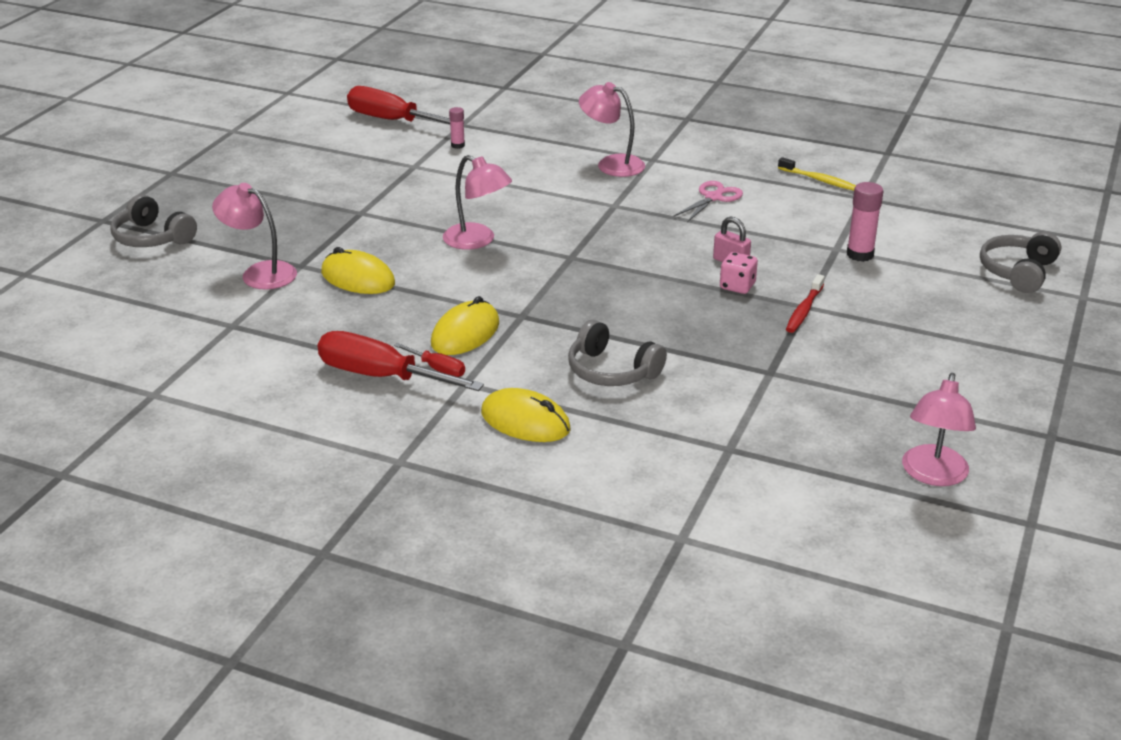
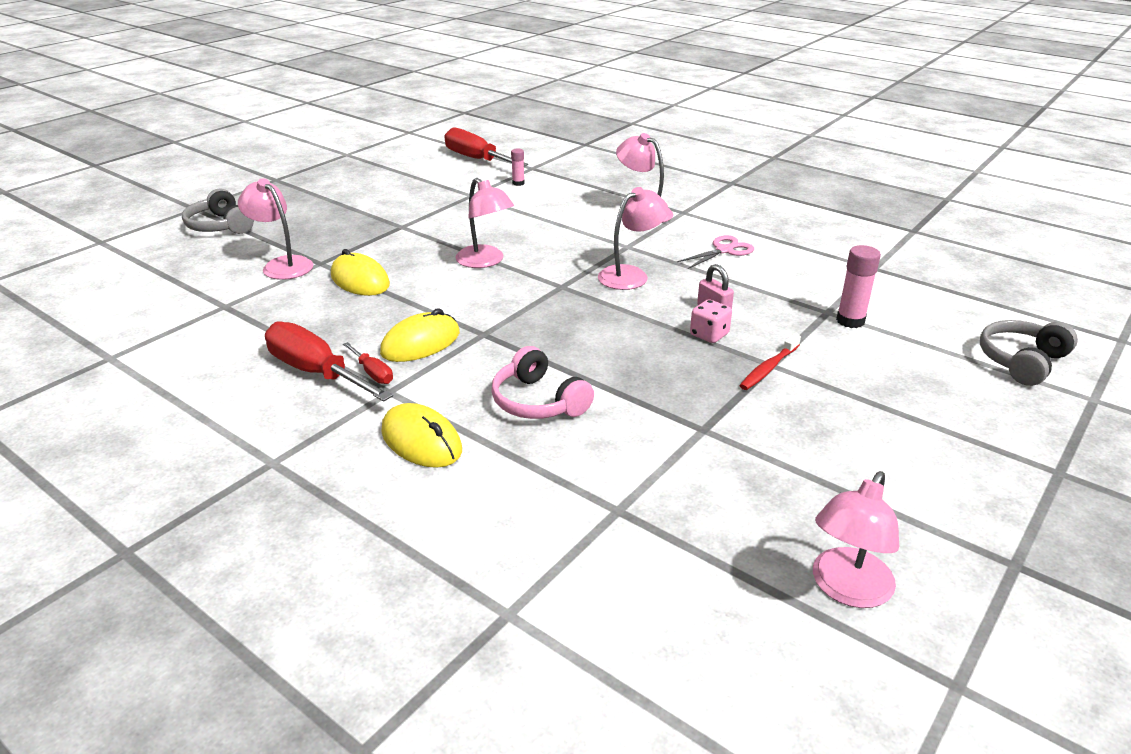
camera: 15 degrees right, 0 degrees up
grey headphones [568,320,667,386] -> pink headphones [491,346,594,419]
yellow toothbrush [778,157,856,191] -> none
none -> pink lamp [598,187,669,290]

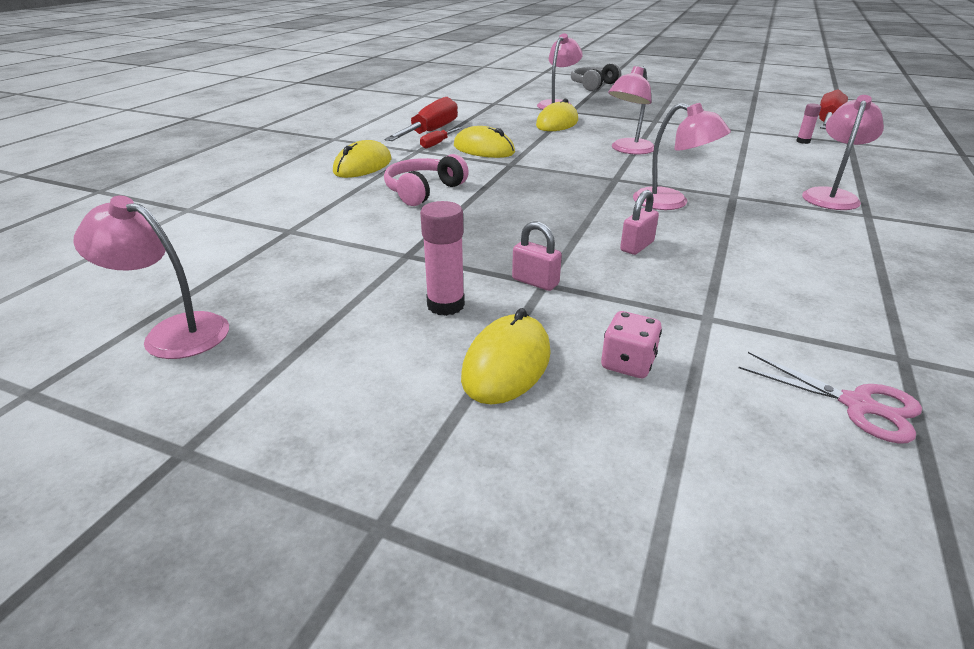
camera: 75 degrees right, 0 degrees up
pink scissors [677,235,754,269] -> pink scissors moved to [739,352,922,444]
pink dice [690,299,732,343] -> pink dice moved to [601,311,662,378]
red toothbrush [739,334,801,390] -> pink padlock [512,221,562,291]
pink glue stick [836,245,881,328] -> pink glue stick moved to [420,201,465,316]
grey headphones [980,320,1078,386] -> none
none -> yellow mouse [461,308,551,405]

